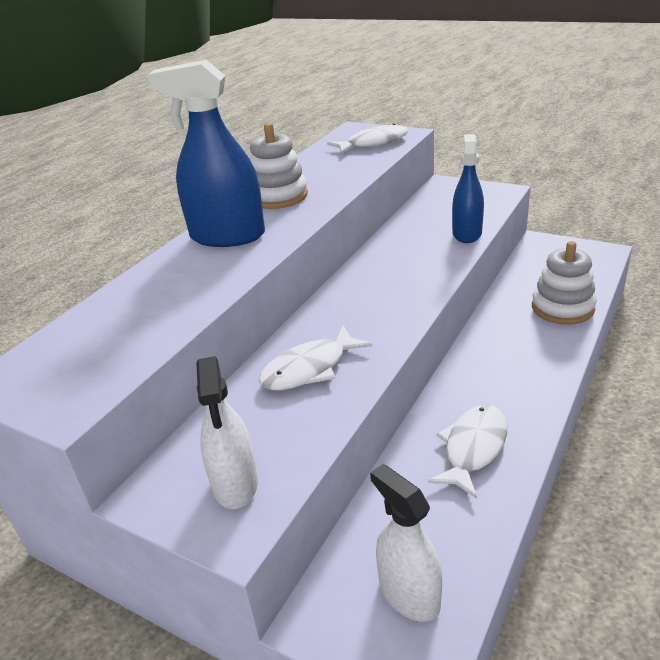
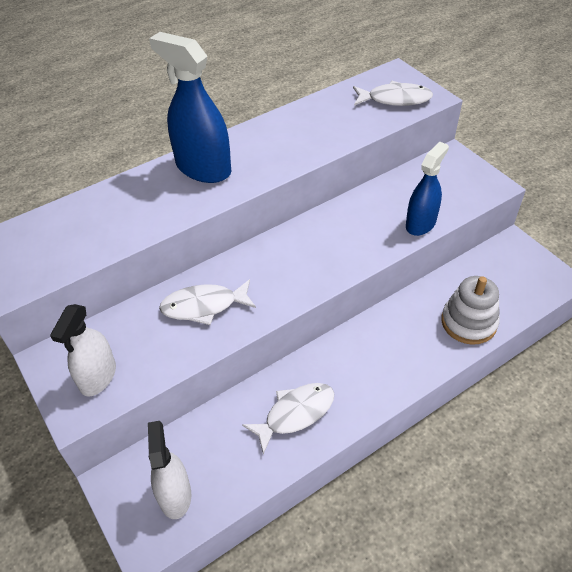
camera: 25 degrees right, 15 degrees up
white stacking toy [249,123,308,209] -> none

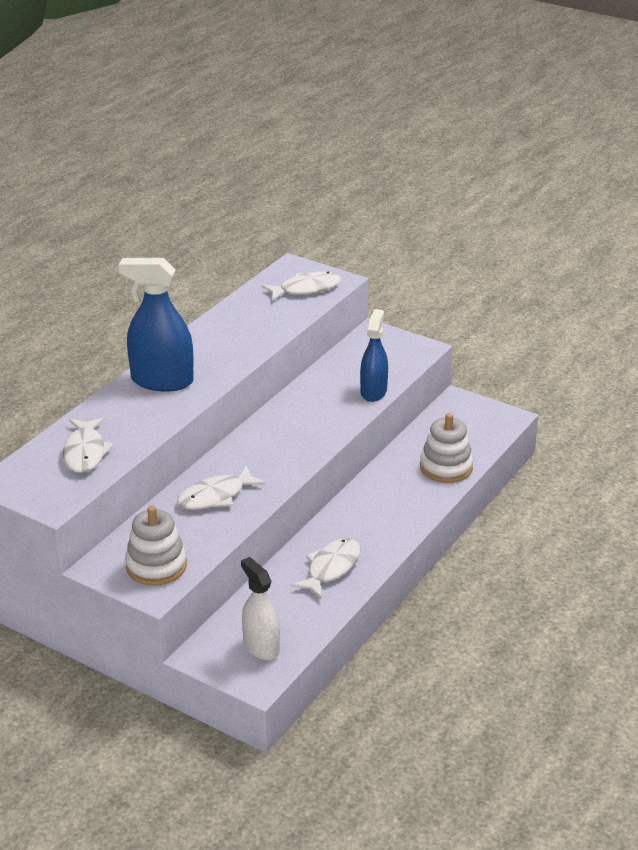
camera: 25 degrees left, 15 degrees down
white spray bottle [50,304,116,397] -> white stacking toy [125,506,187,586]
none -> white fish [63,417,114,473]

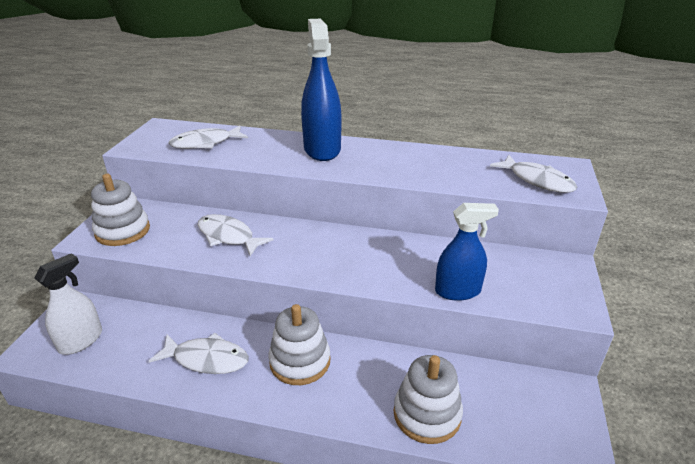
camera: 70 degrees right, 0 degrees up
none -> white stacking toy [269,304,330,385]

